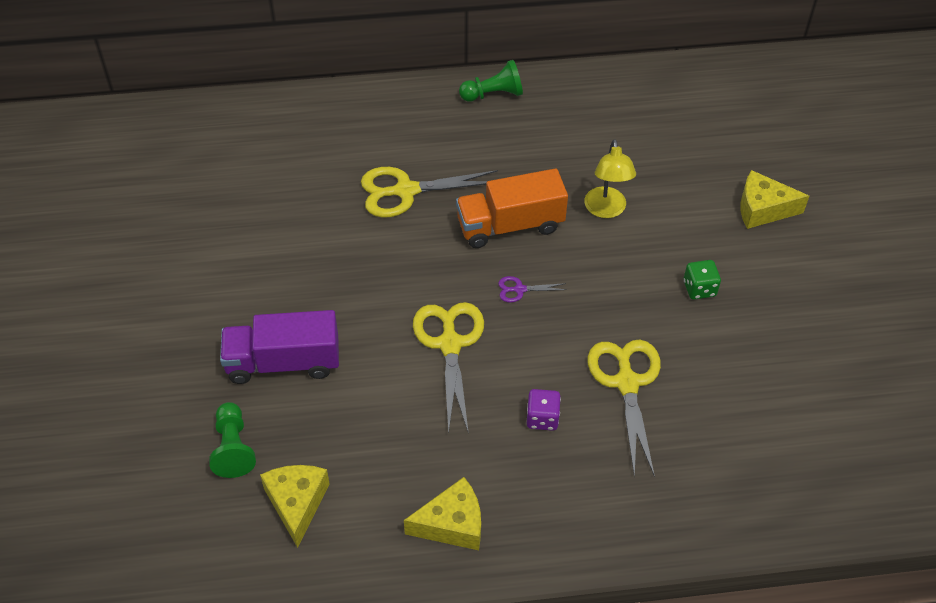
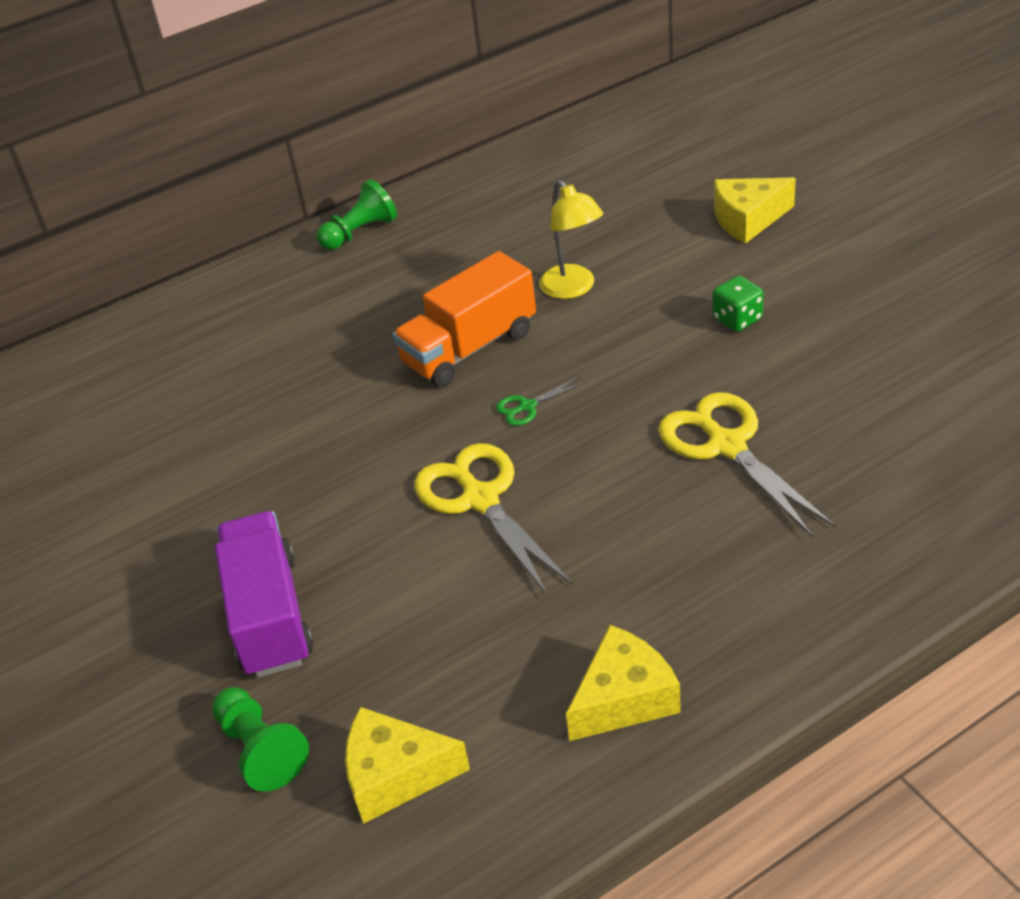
camera: 20 degrees left, 10 degrees down
purple truck [220,310,339,384] -> purple truck turned 105 degrees clockwise [215,511,314,678]
yellow cheese [260,465,330,548] -> yellow cheese turned 60 degrees counterclockwise [345,707,470,824]
yellow scissors [361,167,498,218] -> none
purple scissors [498,276,567,303] -> green scissors [496,377,585,426]
purple dice [527,389,561,431] -> none

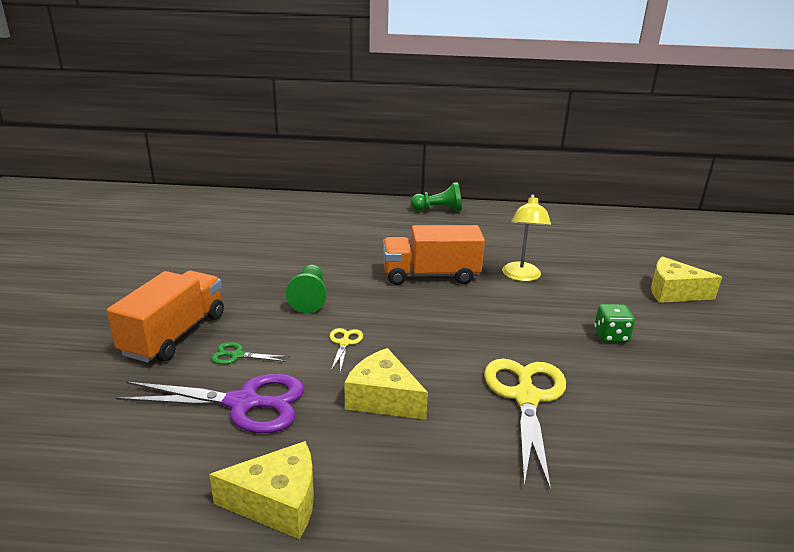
camera: 30 degrees right, 15 degrees down
green pawn [212,687,309,792] -> green pawn moved to [286,265,327,313]
purple truck [215,511,314,678] -> orange truck [107,271,224,363]
yellow cheese [345,707,470,824] -> yellow cheese moved to [344,348,428,420]
yellow scissors [414,443,573,596] -> yellow scissors [330,328,363,373], size x0.46
green scissors [496,377,585,426] -> green scissors moved to [211,342,289,364]
none -> purple scissors [116,373,304,433]

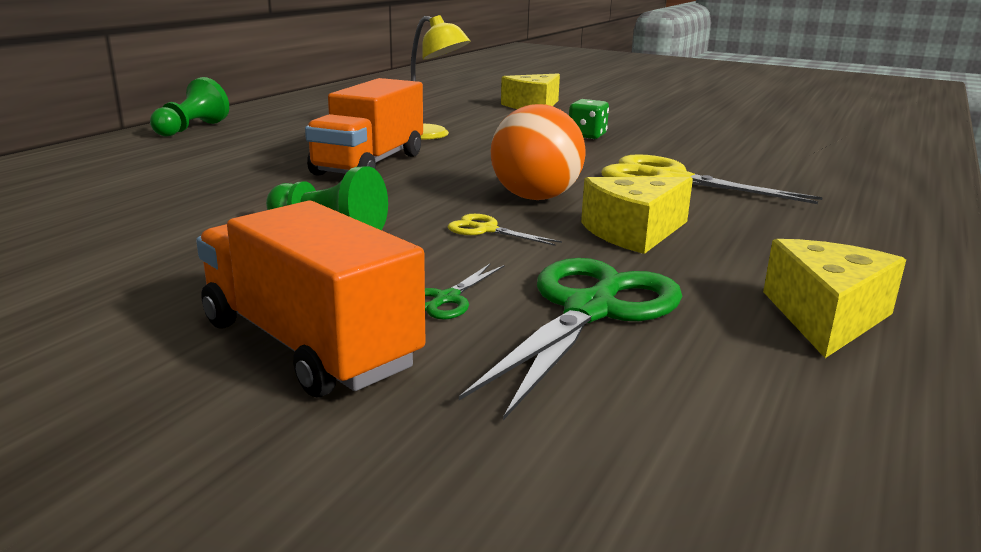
camera: 65 degrees left, 5 degrees down
purple scissors [116,373,304,433] -> green scissors [459,258,682,420]
none -> orange ball [491,104,586,200]

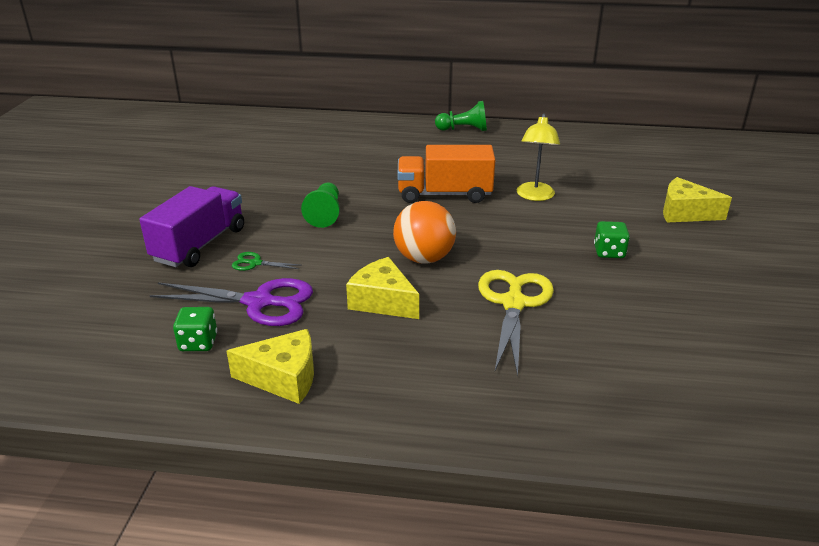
camera: 70 degrees right, 10 degrees up
orange truck [196,201,425,397] -> purple truck [139,186,244,267]
yellow scissors [447,214,562,246] -> none
green scissors [459,258,682,420] -> purple scissors [149,278,313,326]
none -> green dice [173,307,217,351]

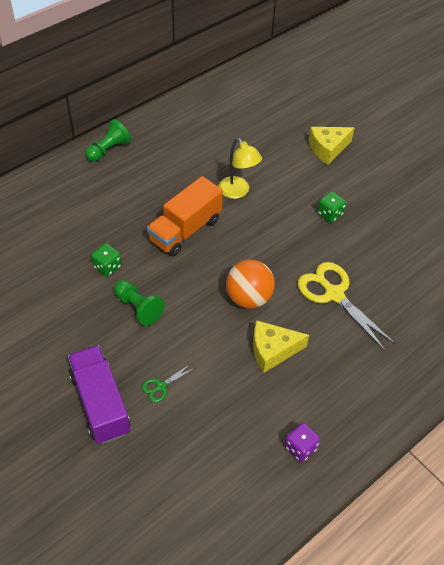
camera: 50 degrees left, 20 degrees up
purple scissors [149,278,313,326] -> none
green dice [173,307,217,351] -> green dice moved to [91,243,122,277]
yellow cheese [227,329,314,404] -> purple dice [285,423,320,462]

